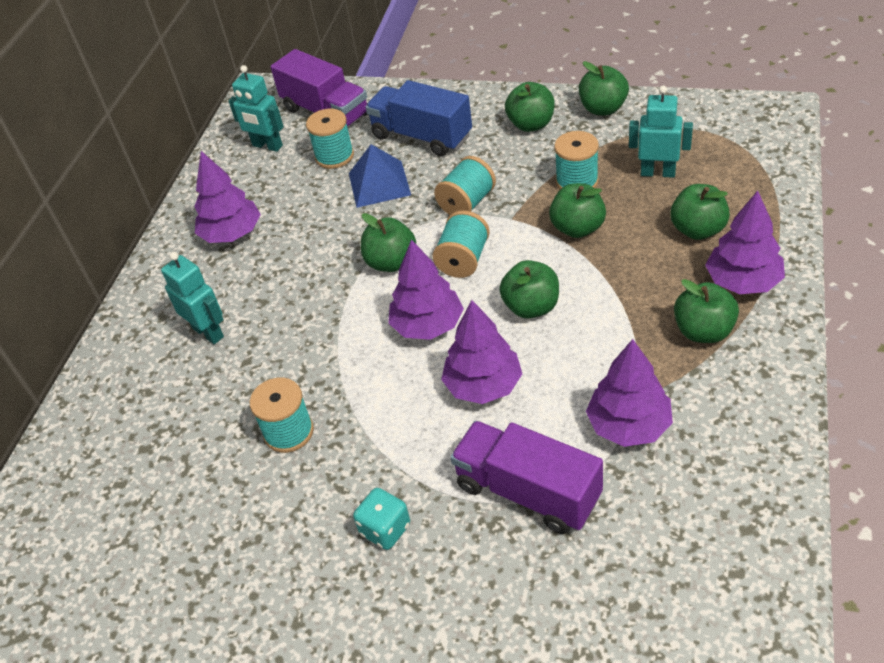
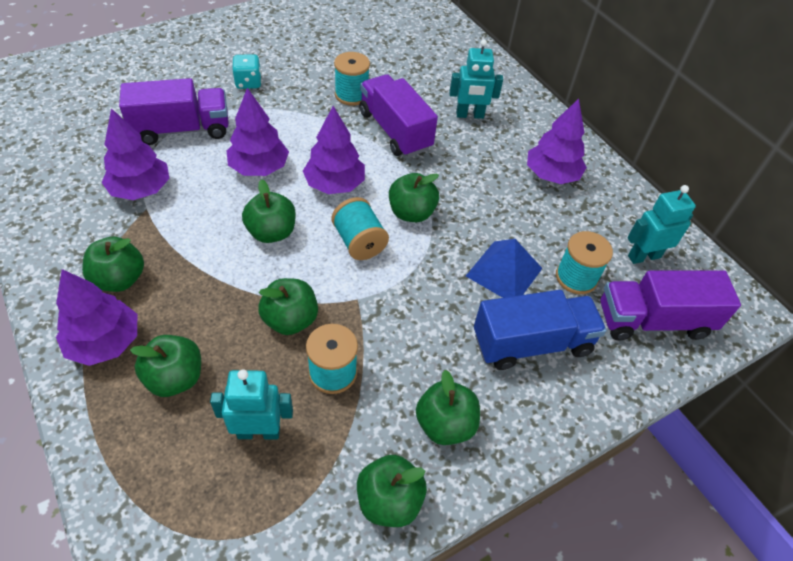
camera: 125 degrees right, 5 degrees up
turquoise spool [434,156,496,215] -> none
turquoise robot [629,86,693,178] -> turquoise robot turned 150 degrees counterclockwise [210,370,293,439]
none -> purple truck [359,74,438,157]

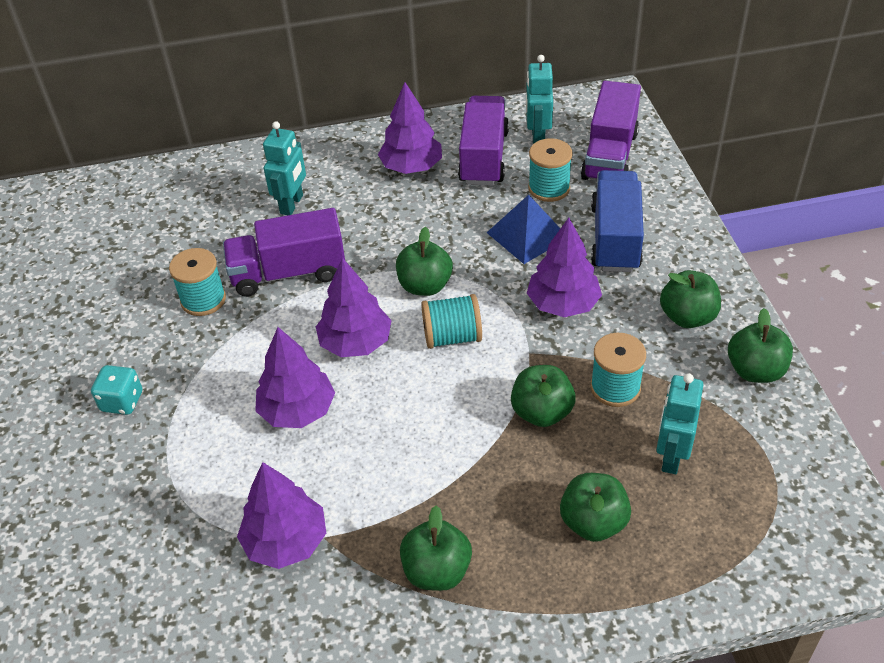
camera: 65 degrees left, 5 degrees down
purple tree [56,269,137,366] -> purple tree moved to [527,218,602,317]
purple truck [119,78,229,145] -> purple truck moved to [458,96,509,186]
green apple [242,179,296,243] -> none

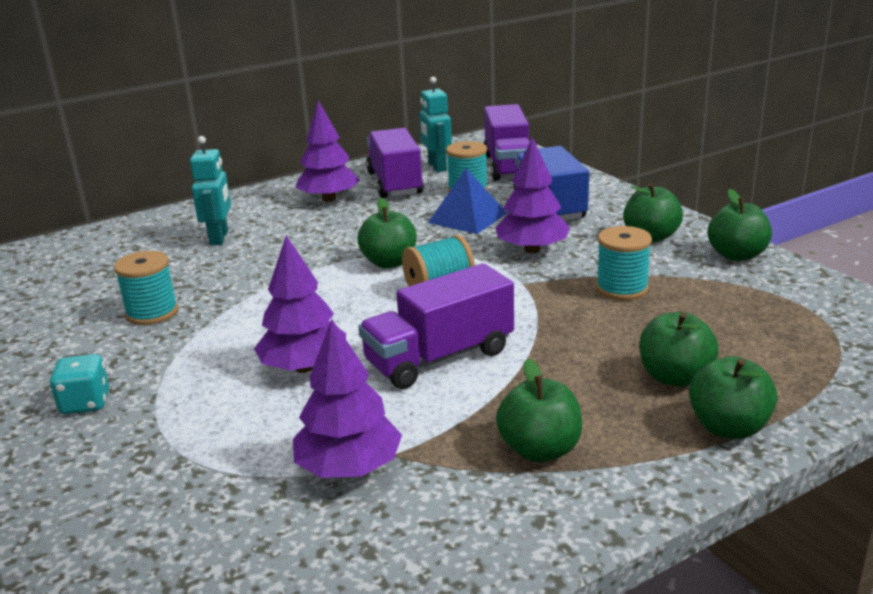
camera: 20 degrees left, 20 degrees down
purple truck [223,208,345,297] -> purple truck moved to [358,263,514,389]
purple tree [316,258,392,357] -> none
green apple [511,365,576,427] -> green apple moved to [689,356,777,439]
turquoise robot [656,373,704,474] -> none

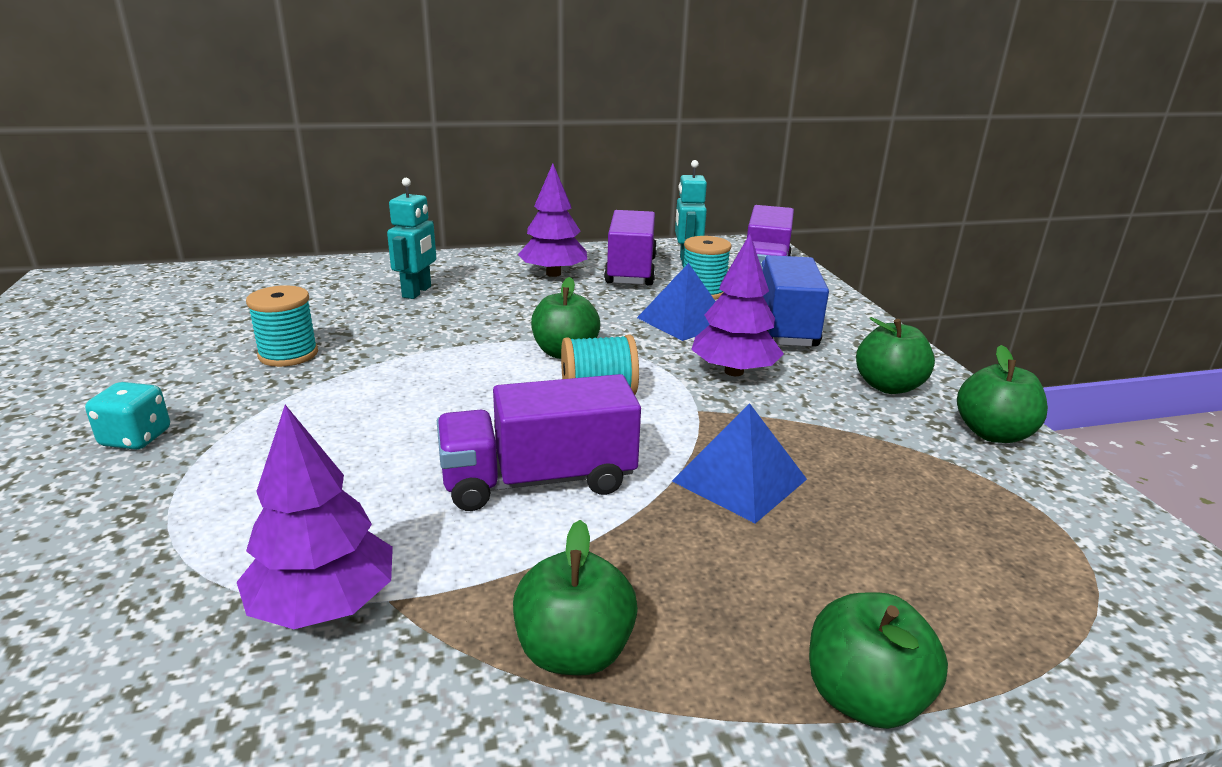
camera: 15 degrees right, 0 degrees up
purple tree [254,235,346,373] -> none
turquoise spool [596,226,652,300] -> none
green apple [639,312,719,387] -> none
none -> blue pyramid [672,403,807,524]

